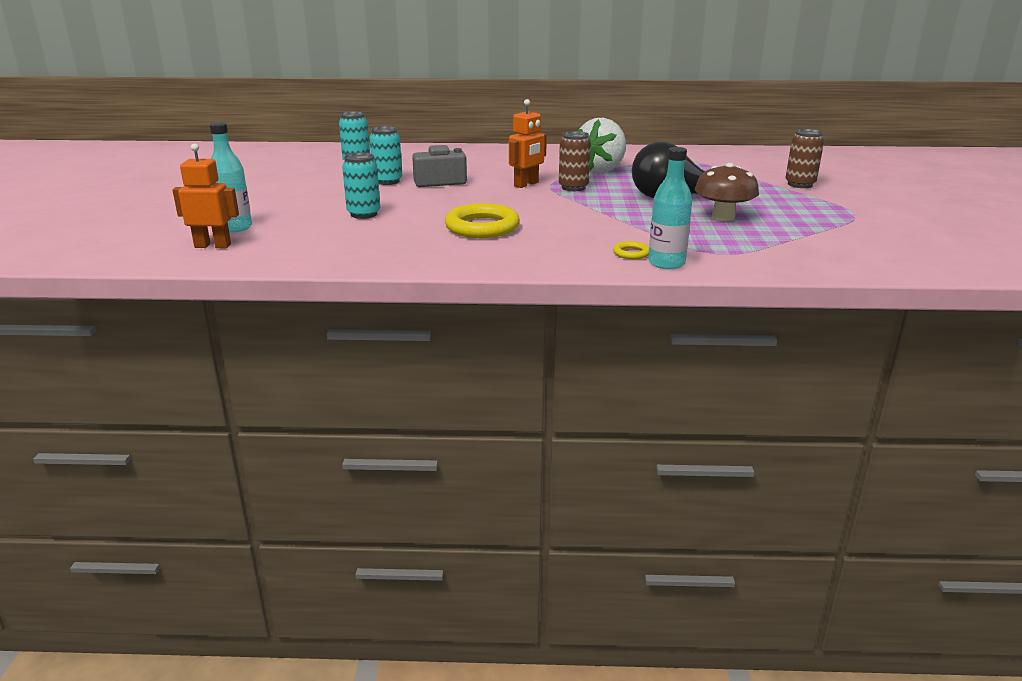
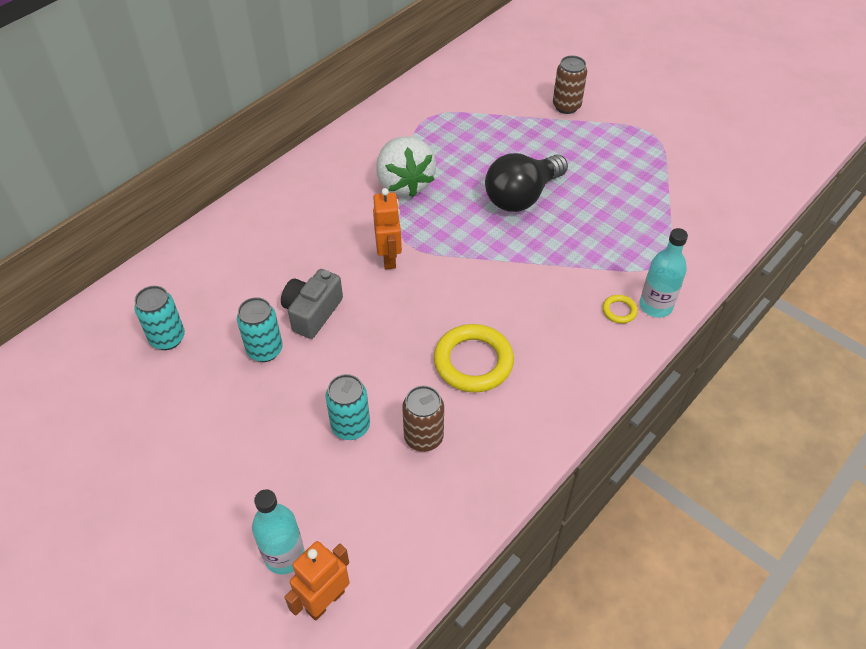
camera: 50 degrees left, 25 degrees up
brown can [559,131,591,191] -> brown can moved to [402,386,444,452]
brown mushroom [695,163,759,221] -> none

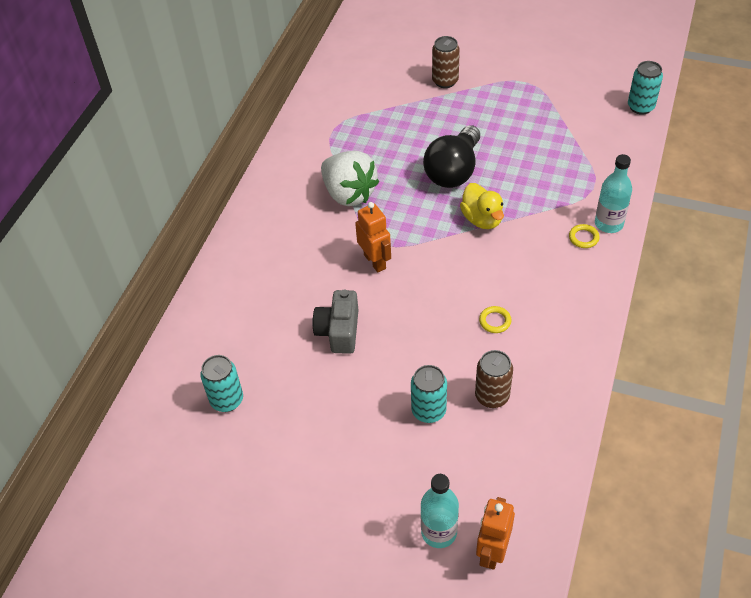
camera: 20 degrees left, 0 degrees up
turquoise can [237,297,283,362] -> turquoise can moved to [628,61,663,115]
yellow ring [434,324,514,393] -> yellow ring [479,306,511,333], size x0.46
none -> yellow duck [460,183,504,229]

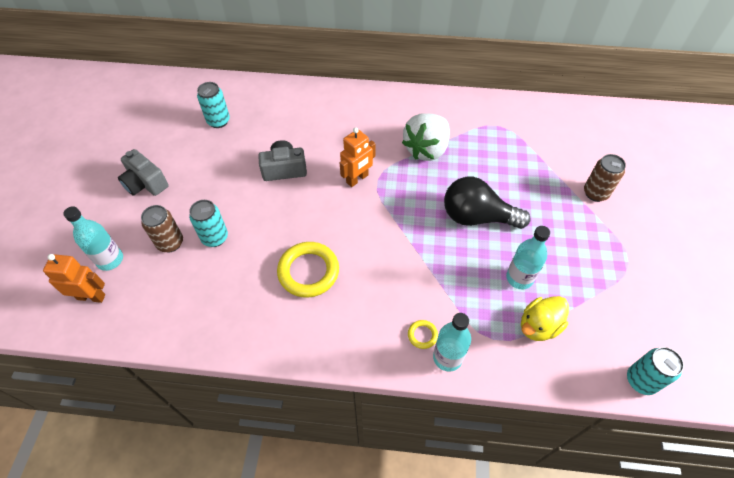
camera: 75 degrees right, 5 degrees up
yellow duck [460,183,504,229] -> yellow duck moved to [521,296,569,341]
brown can [475,350,513,408] -> brown can moved to [141,205,183,253]
yellow ring [479,306,511,333] -> yellow ring [277,242,339,298], size x2.19
none -> grey camera [118,149,169,196]
none -> turquoise bottle [506,226,550,289]

